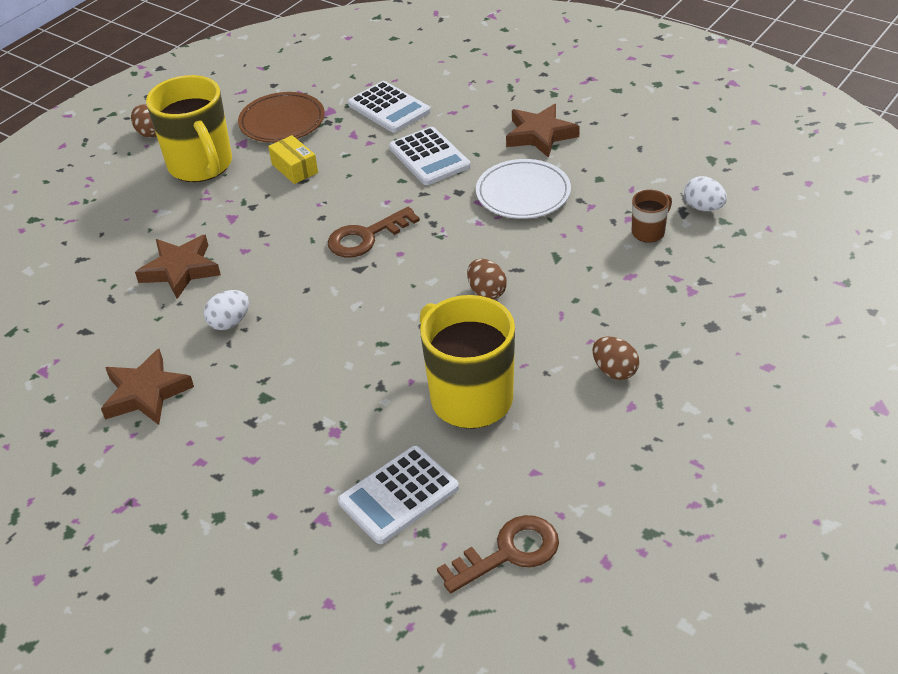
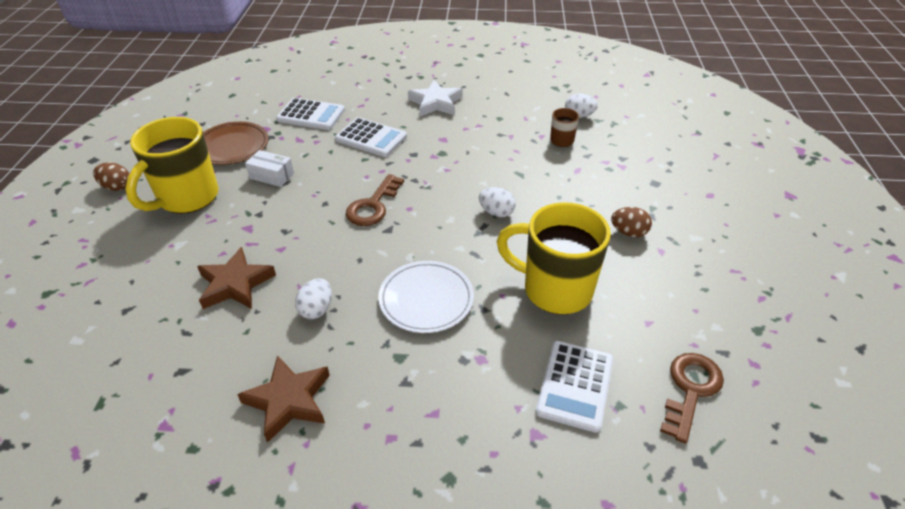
camera: 35 degrees left, 0 degrees up
yellow mug [146,75,232,182] -> yellow mug turned 90 degrees clockwise [125,117,218,214]
yellow box [268,135,318,184] -> white box [245,150,294,187]
brown egg [467,259,507,299] -> white egg [479,187,516,217]
white plate [476,159,571,219] -> white plate moved to [378,261,474,333]
brown star [506,104,580,158] -> white star [408,80,463,116]

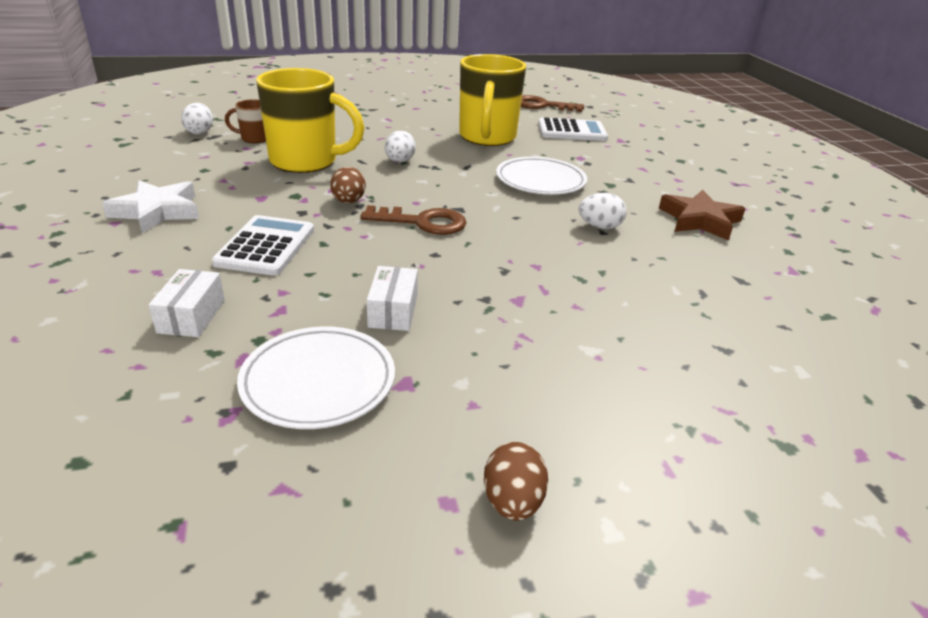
camera: 110 degrees left, 10 degrees down
yellow mug [125,117,218,214] -> yellow mug moved to [256,68,365,173]
brown star [197,247,276,309] -> none
brown plate [203,122,268,165] -> white plate [237,326,395,429]
white calculator [276,98,345,130] -> white box [149,269,225,337]
brown egg [611,207,652,237] -> brown egg moved to [330,167,366,203]

